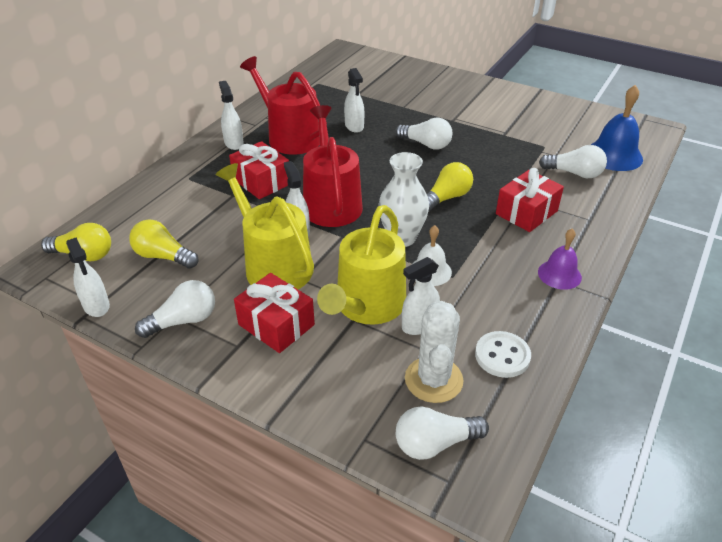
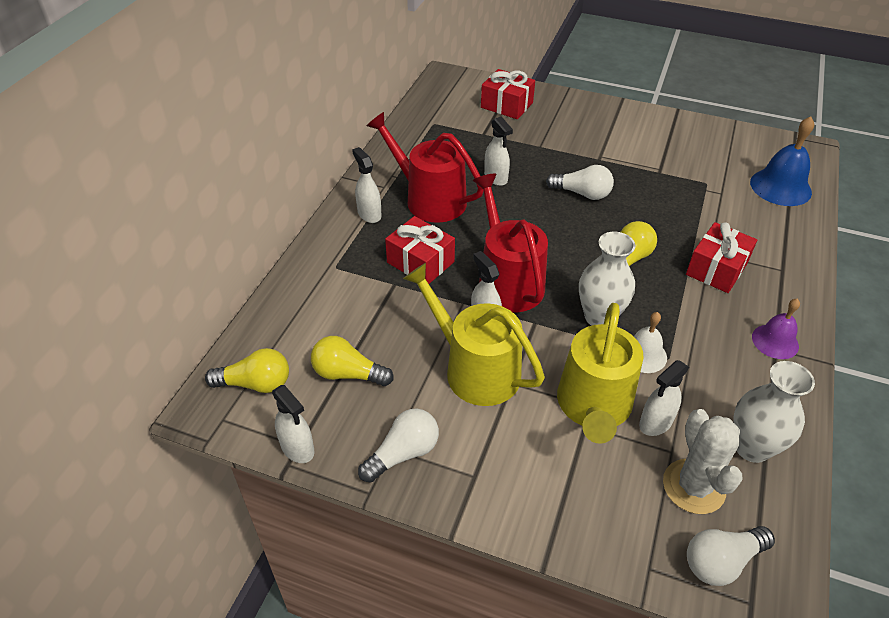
camera: 10 degrees left, 5 degrees up
red gift [234,273,315,353] -> red gift moved to [481,69,535,119]
white button [475,331,531,378] -> white vase [733,361,815,463]
white light bulb [539,145,607,178] -> none

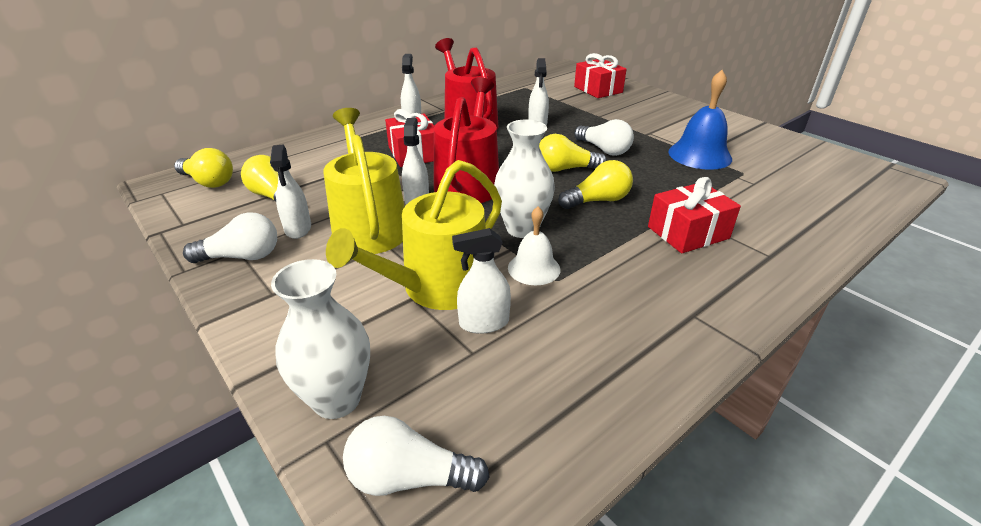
camera: 30 degrees right, 10 degrees down
white spray bottle [272,385,314,463] -> white spray bottle moved to [270,145,311,239]
white cactus [663,409,743,514] -> none
white vase [733,361,815,463] -> white vase moved to [271,259,370,419]
blue bell [750,116,814,206] -> blue bell moved to [668,70,732,170]
purple bell [752,299,800,359] -> none
none -> yellow light bulb [539,134,607,172]

